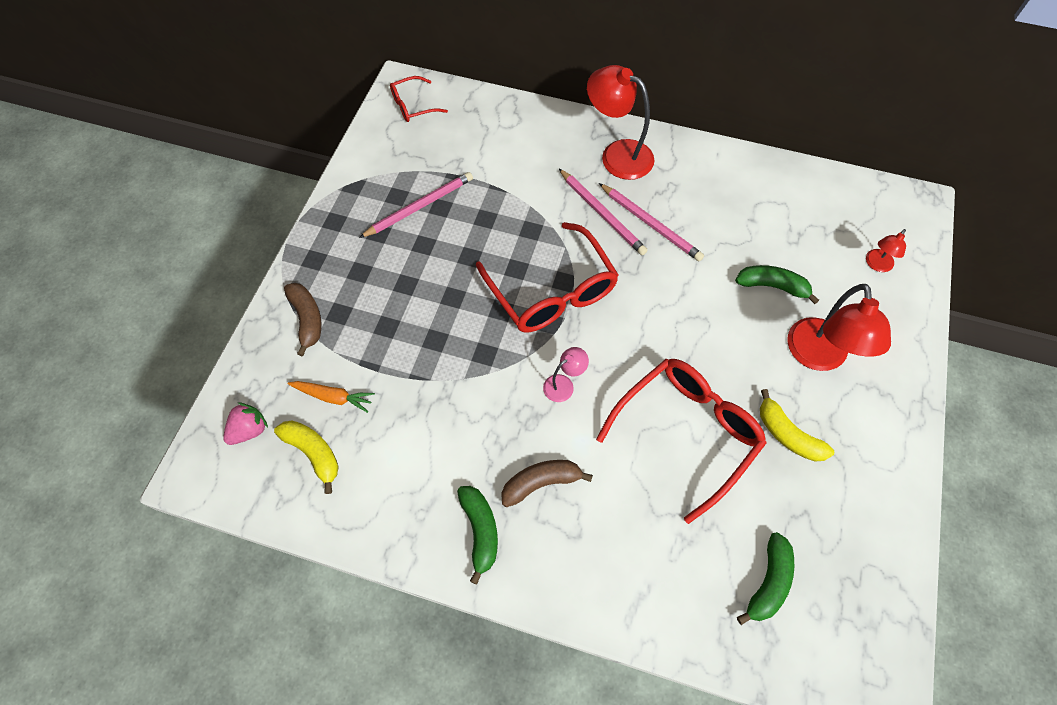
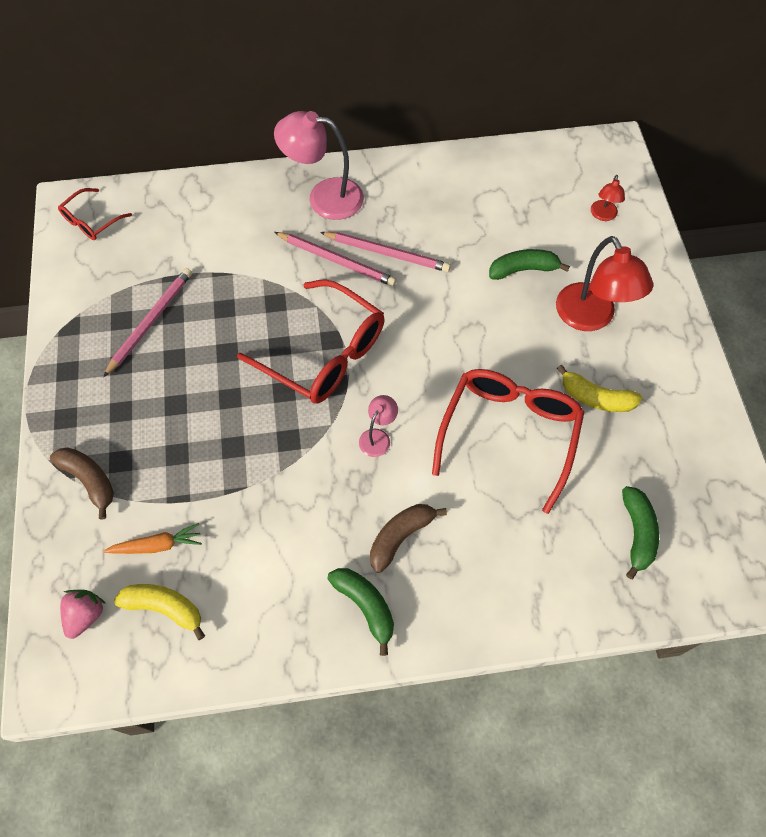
camera: 25 degrees left, 0 degrees up
red lamp [587,65,654,180] -> pink lamp [274,111,364,220]

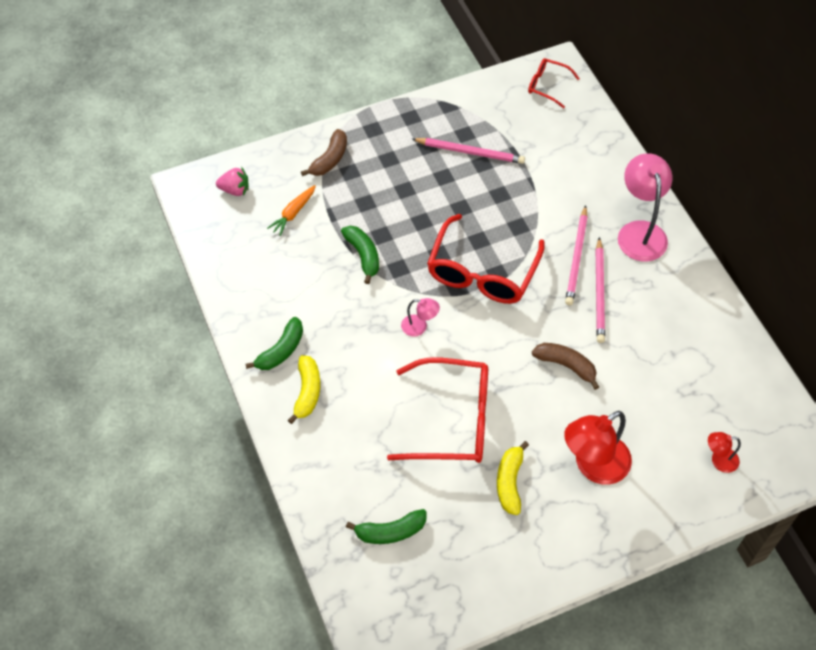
camera: 75 degrees right, 5 degrees down
orange carrot [103,523,202,554] -> orange carrot turned 60 degrees clockwise [267,185,316,236]
yellow banana [114,584,205,640] -> yellow banana moved to [288,355,320,424]
brown banana [370,504,447,573] -> brown banana moved to [532,343,599,390]
green banana [489,249,570,280] -> green banana moved to [341,226,379,284]

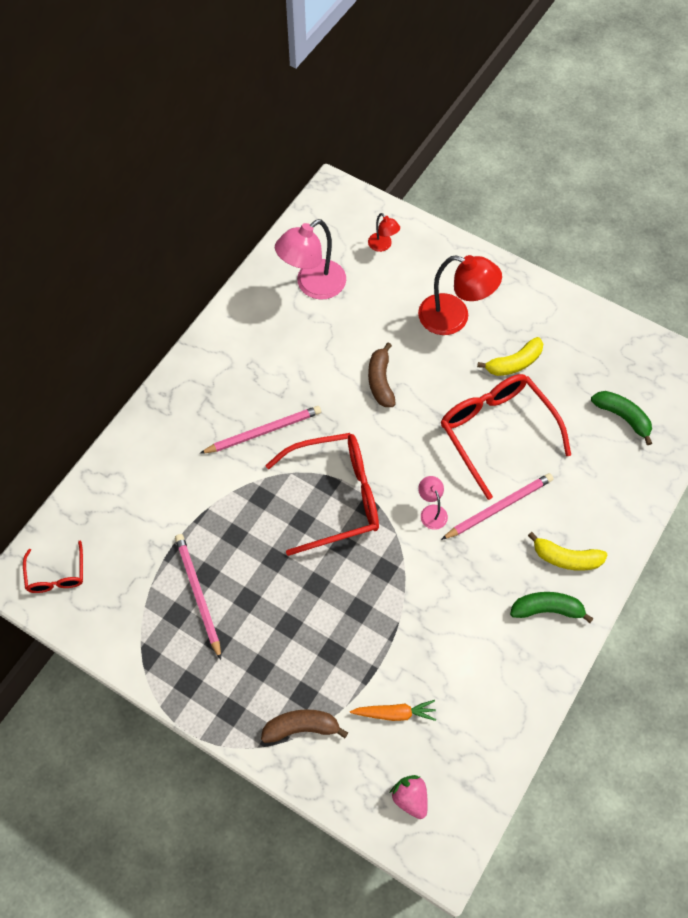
camera: 125 degrees left, 5 degrees up
yellow banana [288,355,320,424] -> yellow banana turned 135 degrees counterclockwise [528,532,608,571]
green banana [341,226,379,284] -> none
pink pencil [596,237,605,343] -> pink pencil moved to [441,473,553,540]
pink lamp [618,153,672,262] -> pink lamp moved to [275,219,346,300]

